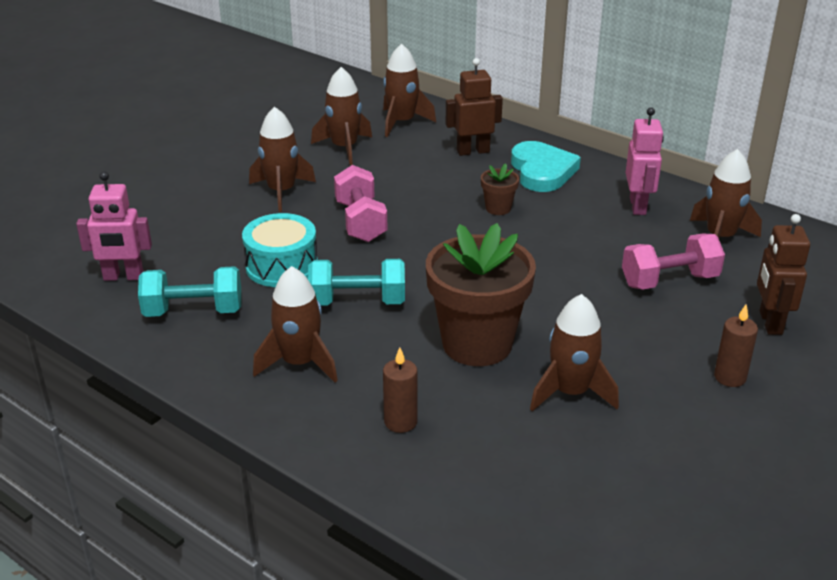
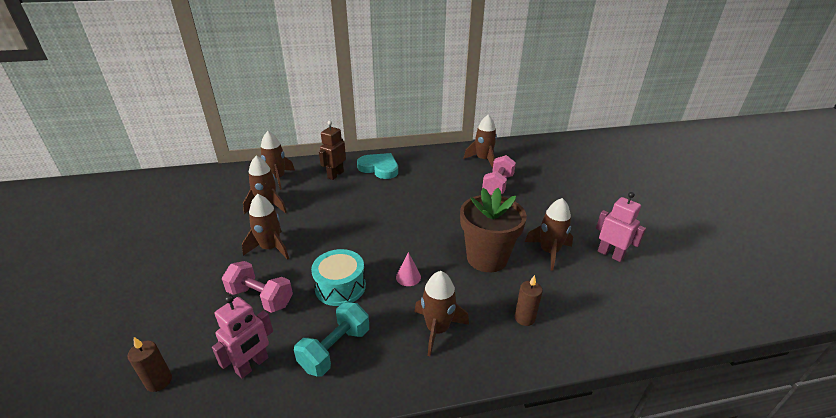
camera: 50 degrees left, 0 degrees up
turquoise dumbbell [308,259,405,306] -> pink cone [396,252,421,286]
pink dumbbell [334,165,388,242] -> pink dumbbell moved to [222,261,293,313]
brown flower pot [481,163,519,215] -> none
pink robot [626,107,664,215] -> pink robot moved to [596,192,646,262]
brown candle [714,304,758,387] -> brown candle moved to [128,337,172,392]
brown robot [757,214,810,335] -> none

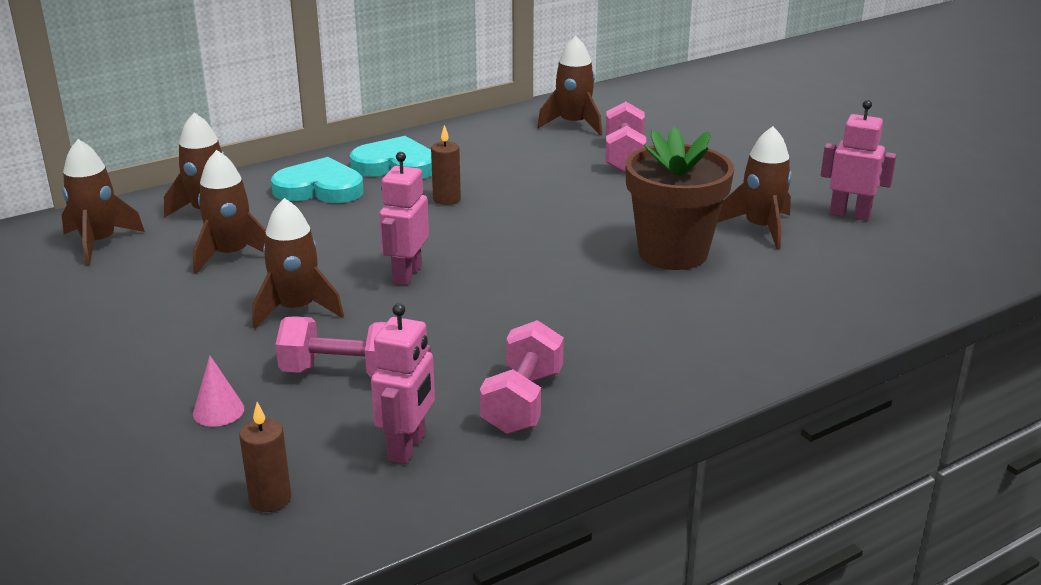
camera: 20 degrees left, 5 degrees down
turquoise dumbbell [294,302,369,377] -> pink dumbbell [480,320,564,434]
turquoise drum [311,249,366,306] -> none
brown robot [319,121,346,180] -> turquoise heart [271,157,363,203]
pink cone [396,252,421,286] -> pink cone moved to [193,356,244,427]
brown rocket [414,271,469,356] -> brown rocket moved to [62,139,145,265]
brown candle [515,275,543,326] -> brown candle moved to [431,125,461,205]
none -> pink robot [379,152,429,285]

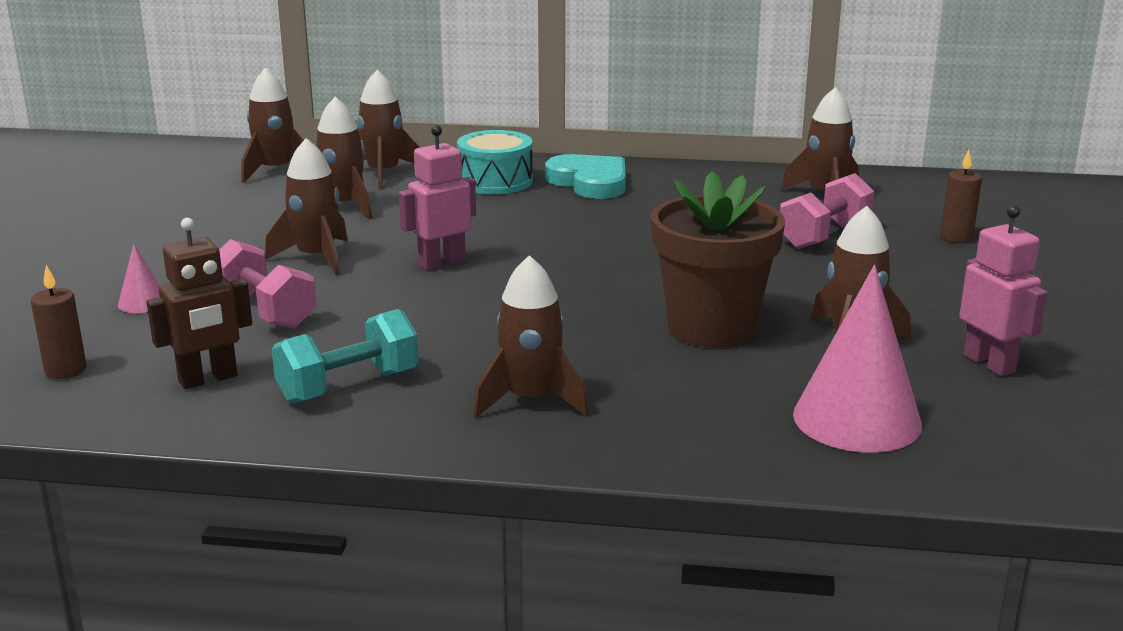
camera: 40 degrees right, 5 degrees down
turquoise heart [271,157,363,203] -> turquoise drum [457,130,533,194]
pink robot [371,303,435,464] -> brown robot [146,218,252,389]
brown candle [431,125,461,205] -> brown candle moved to [940,150,982,243]
pink dumbbell [480,320,564,434] -> turquoise dumbbell [272,309,419,403]
none -> brown rocket [473,255,589,418]
none -> pink cone [793,265,922,453]

